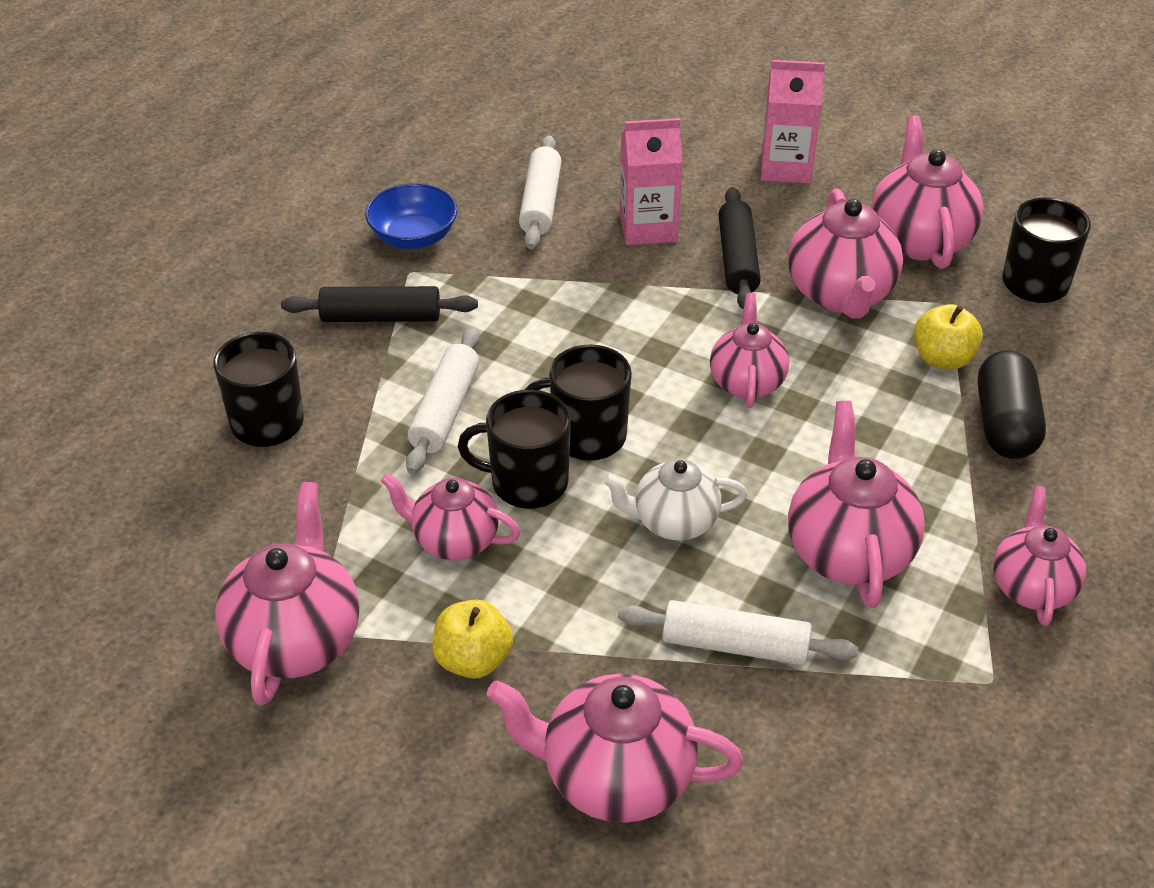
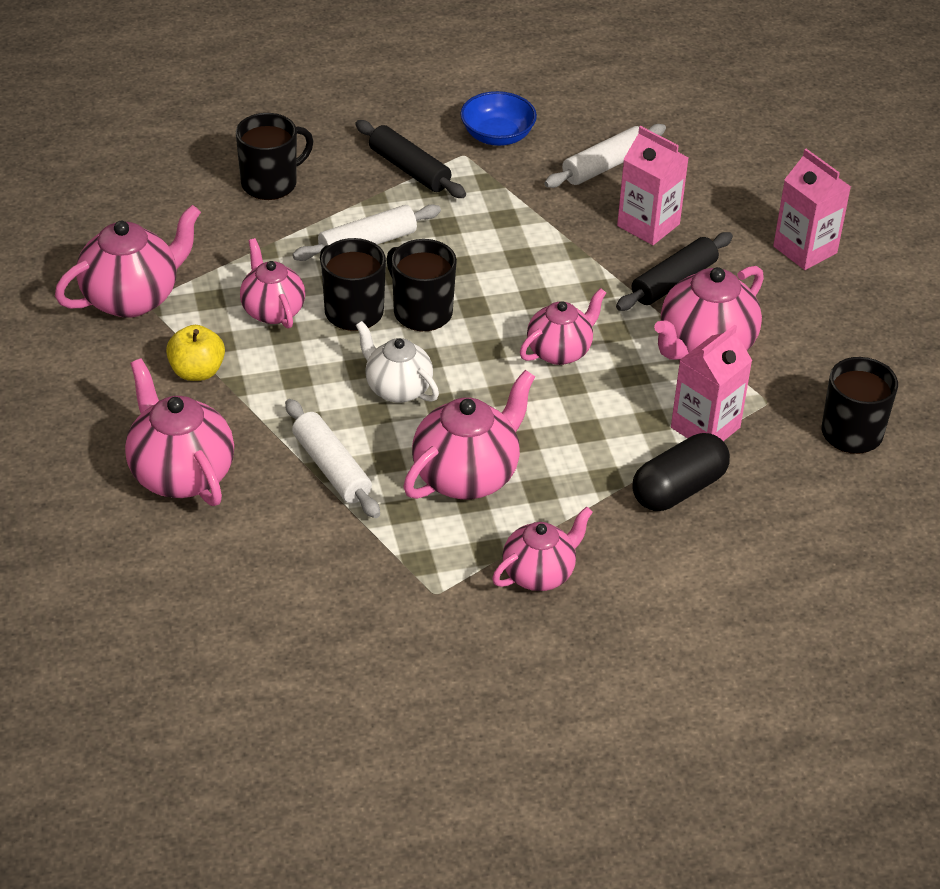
camera: 45 degrees right, 0 degrees up
pink teapot [871,115,983,269] -> none
yellow apple [914,304,983,370] -> pink carton [671,325,753,441]

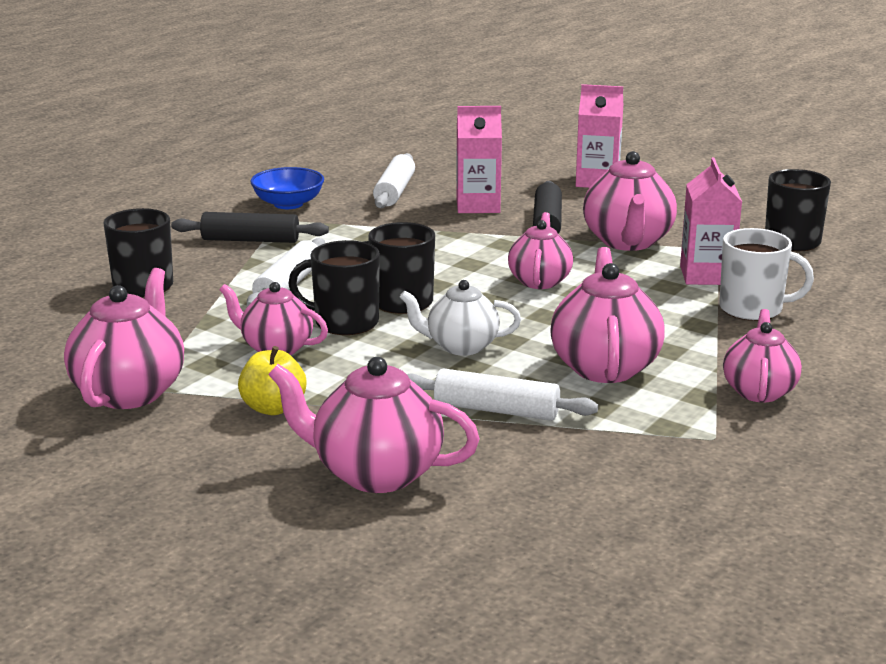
camera: 40 degrees left, 20 degrees down
black capsule [632,433,730,511] -> white mug [719,228,814,321]

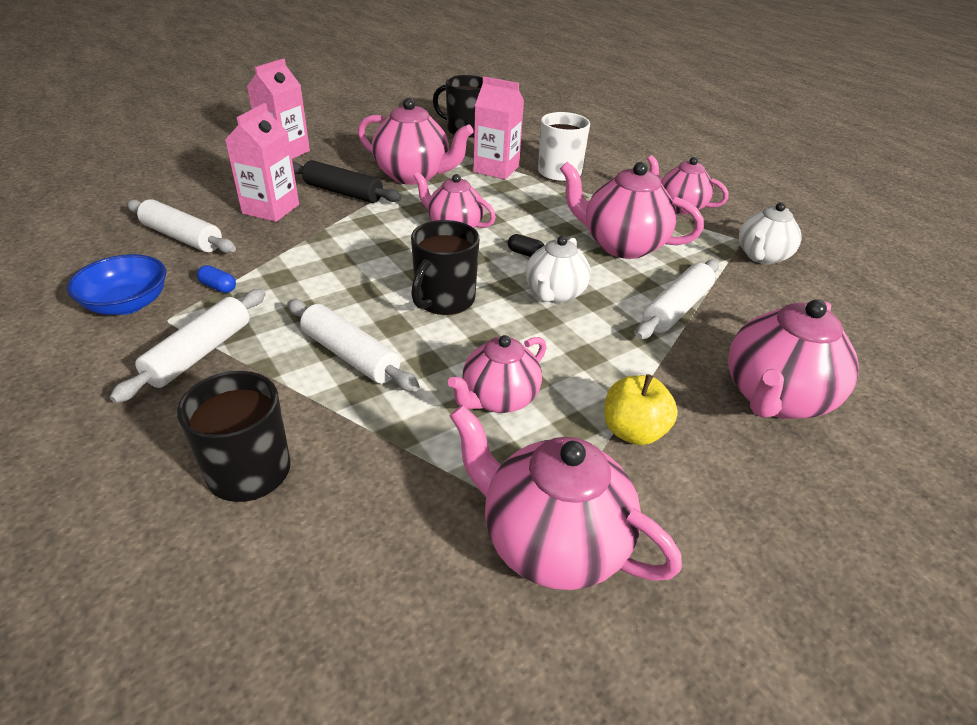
camera: 70 degrees left, 15 degrees up
black rolling pin [171,212,329,243] -> white rolling pin [110,289,266,403]
black mug [288,240,380,335] -> none
none -> blue capsule [197,265,236,293]
none -> black capsule [508,234,544,257]
none -> white teapot [739,203,802,265]

